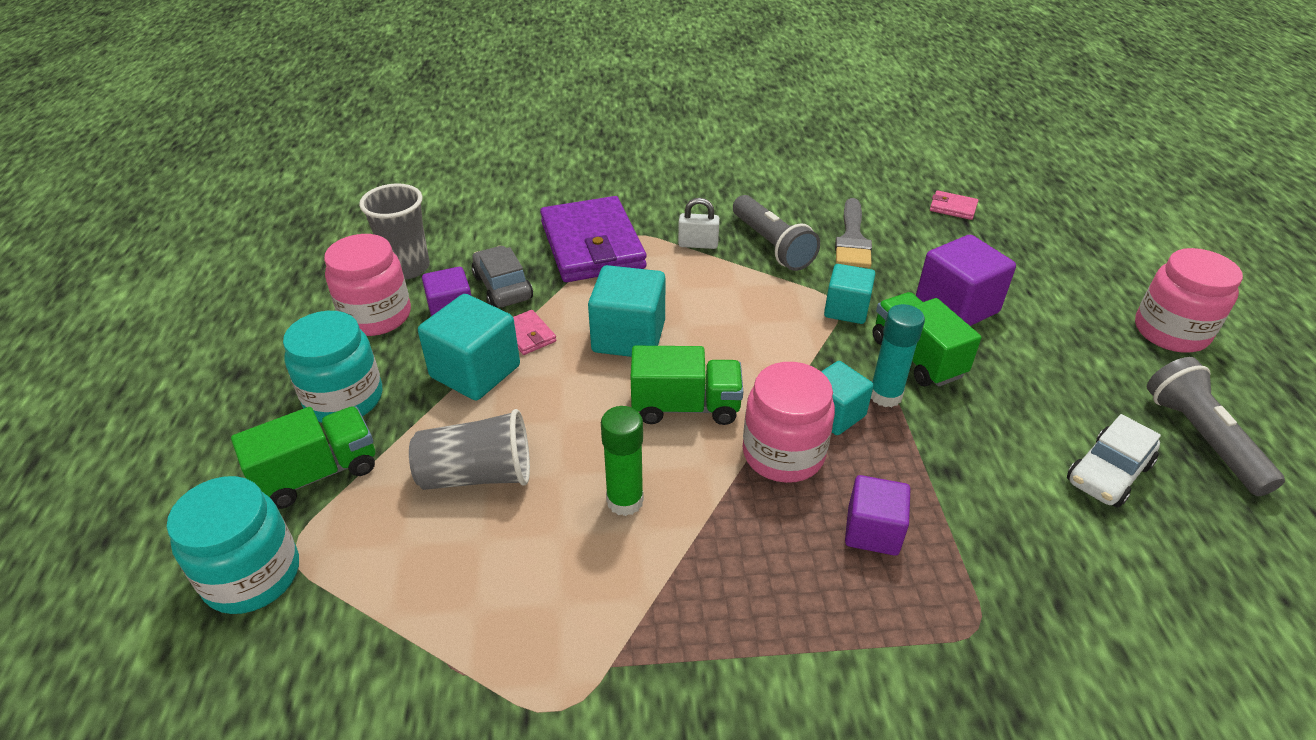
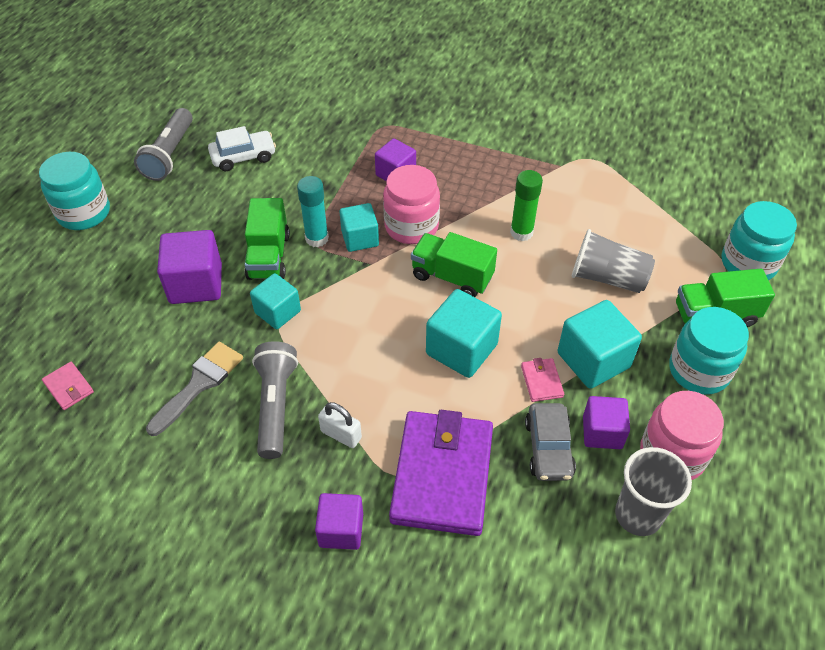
camera: 155 degrees left, 10 degrees up
pink jar [1135,248,1243,353] -> turquoise jar [39,152,110,230]
none -> purple cube [315,493,363,550]

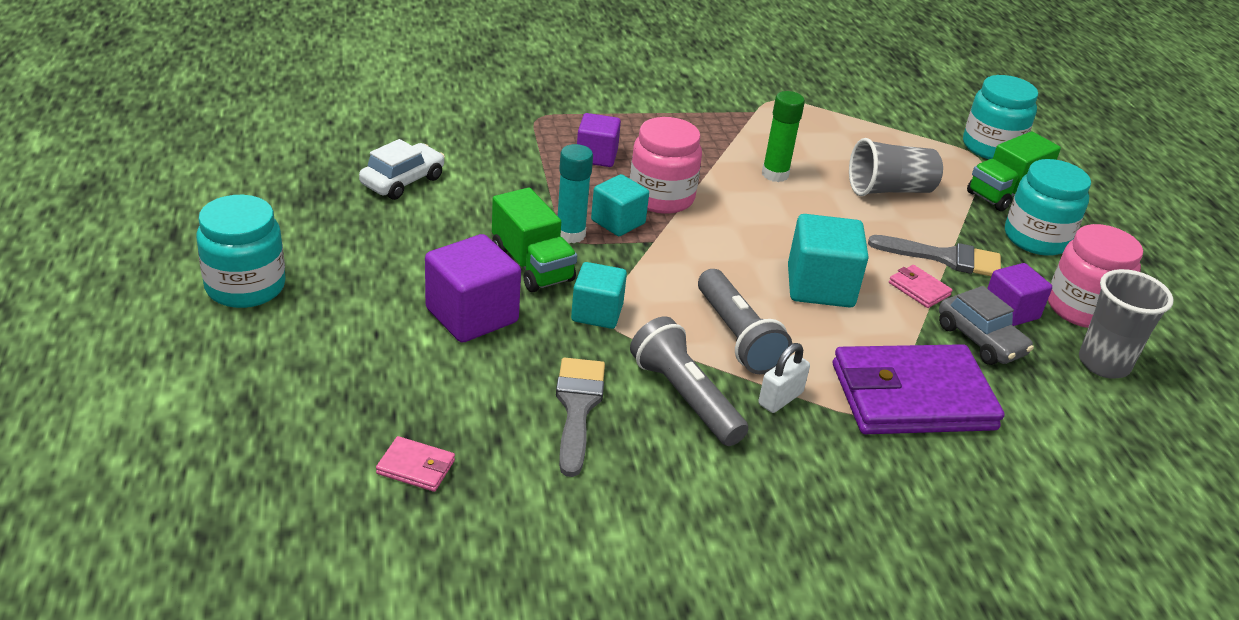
camera: 35 degrees left, 15 degrees down
grey flashlight [134,108,193,181] -> grey flashlight moved to [698,269,792,374]
purple cube [315,493,363,550] -> none
white padlock [318,402,362,448] -> white padlock turned 45 degrees counterclockwise [758,343,810,413]
purple wallet [389,410,493,536] -> purple wallet turned 75 degrees counterclockwise [833,344,1004,434]
green truck [411,232,497,297] -> none
turquoise cube [558,300,642,389] -> grey brush [868,235,1001,276]

